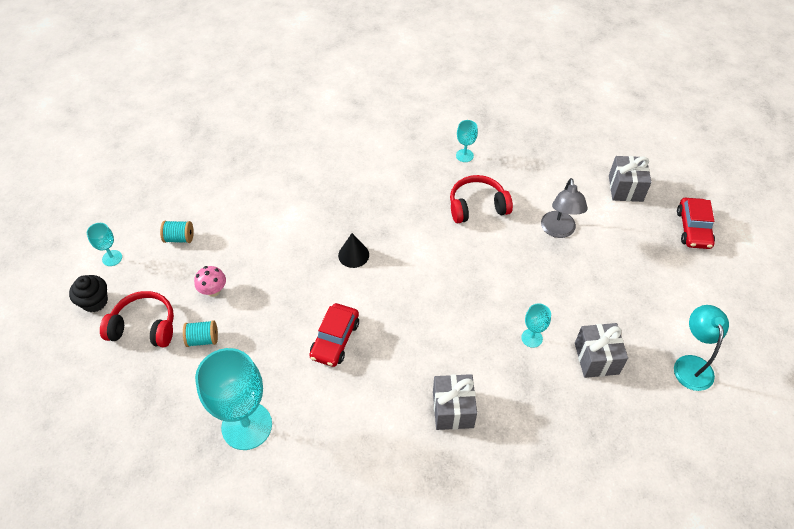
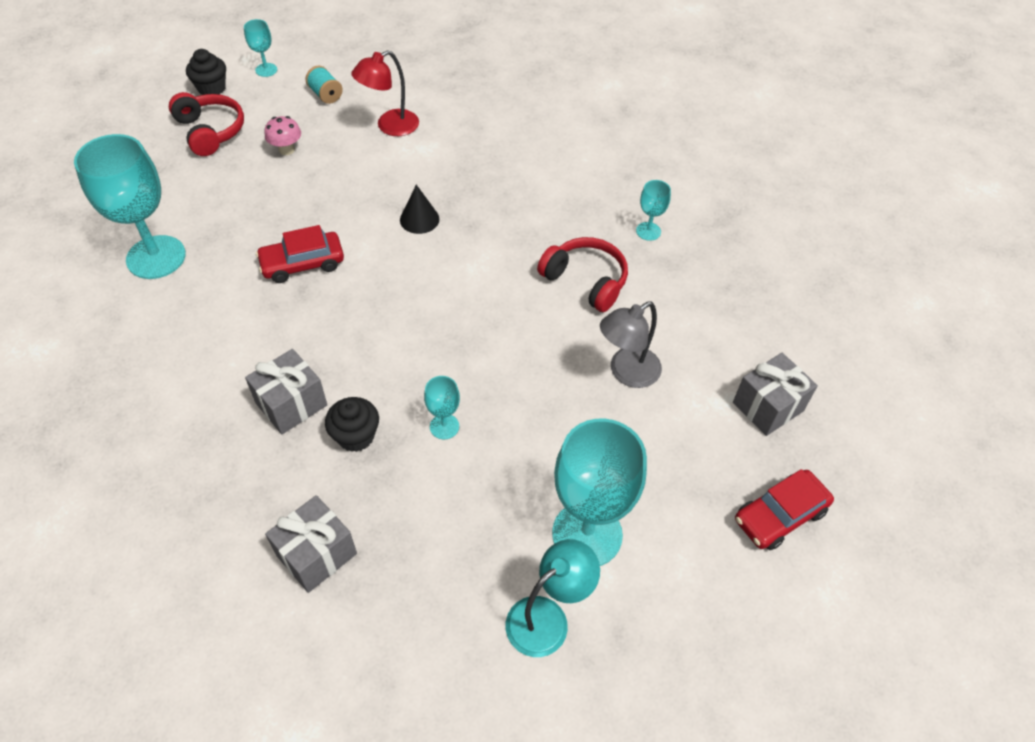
camera: 50 degrees right, 0 degrees up
turquoise spool [183,320,218,347] -> none
grey gift [575,323,628,378] -> grey gift moved to [265,495,357,593]
none -> black cupcake [325,397,379,452]
none -> red lamp [351,50,419,136]
none -> turquoise goblet [552,419,647,566]

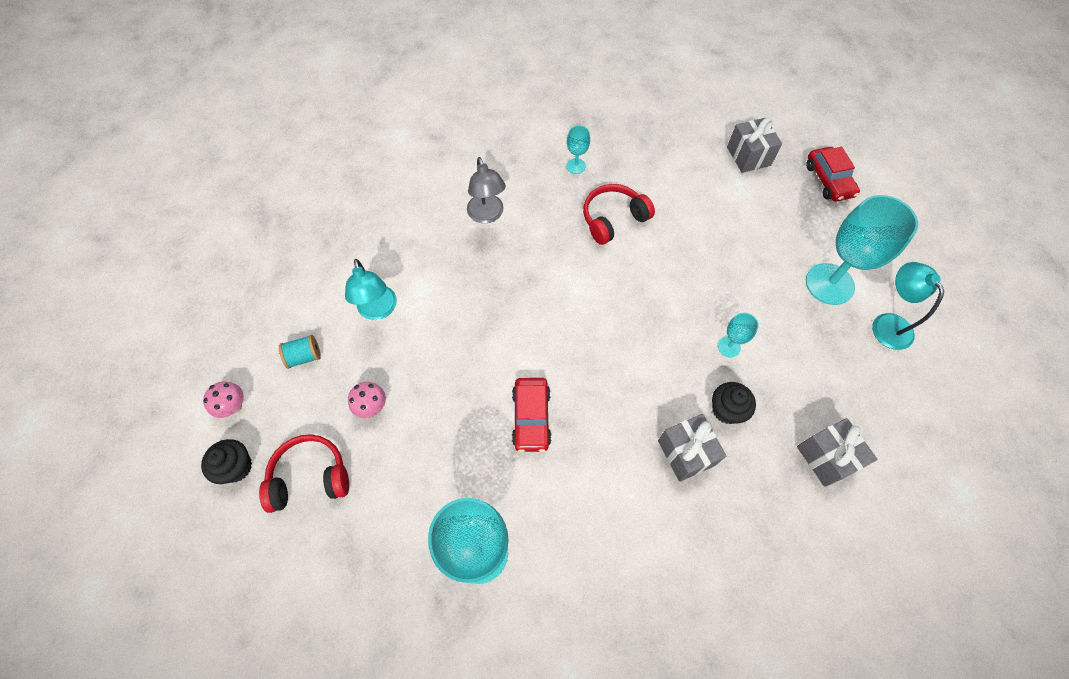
camera: 70 degrees left, 10 degrees up
turquoise goblet [244,19,277,77] -> pink mushroom [203,381,244,418]
red lamp [351,50,419,136] -> turquoise lamp [345,259,397,320]
black cone [400,185,439,234] -> none
grey lamp [600,302,662,388] -> grey lamp moved to [467,157,506,224]

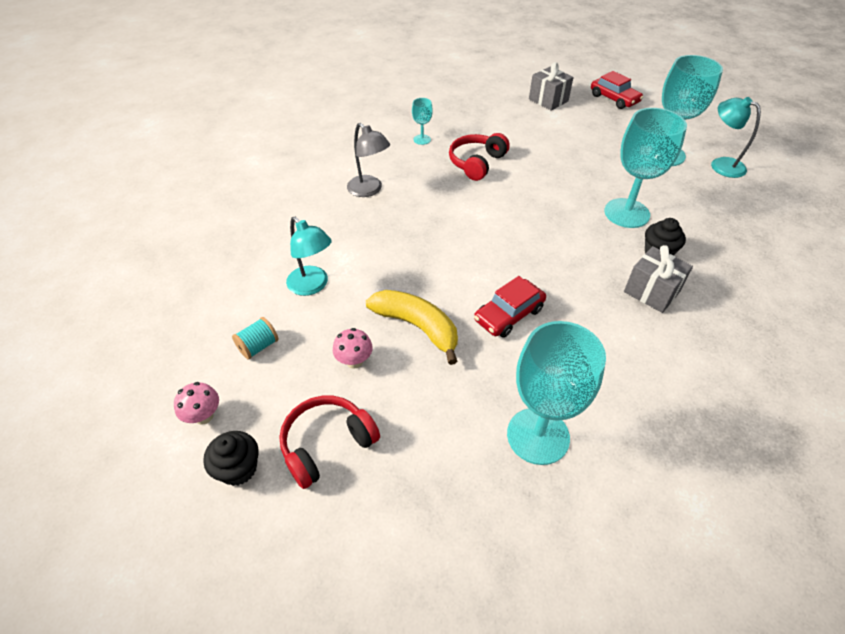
camera: 25 degrees left, 15 degrees down
red car [512,378,552,452] -> red car turned 75 degrees clockwise [474,276,546,338]
turquoise goblet [718,313,759,357] -> turquoise goblet [604,108,687,228], size x2.20
grey gift [797,418,878,487] -> none
none -> yellow banana [366,290,458,365]

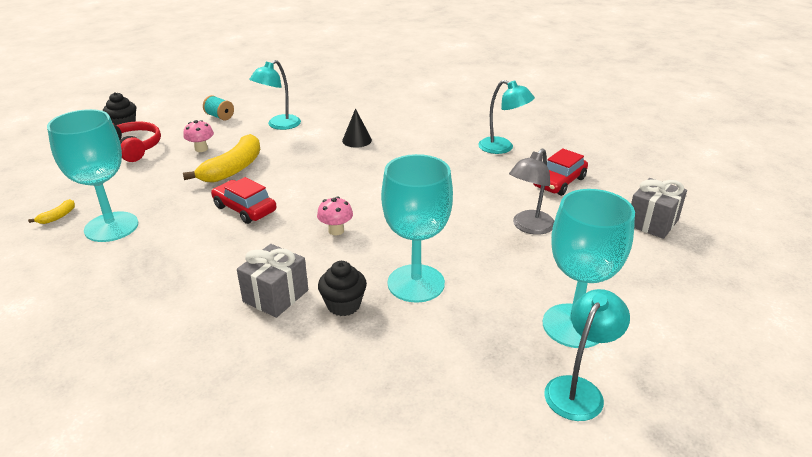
camera: 80 degrees right, 15 degrees down
pink mushroom [174,382,219,425] -> pink mushroom moved to [317,197,353,235]
grey lamp [347,123,390,197] -> grey lamp moved to [509,149,554,235]
turquoise goblet [412,98,433,145] -> turquoise lamp [478,80,535,154]
red headphones [449,133,510,181] -> none
red car [591,71,643,109] -> red car moved to [533,148,588,196]
none -> yellow banana [28,199,75,224]
none -> black cone [342,108,372,148]

